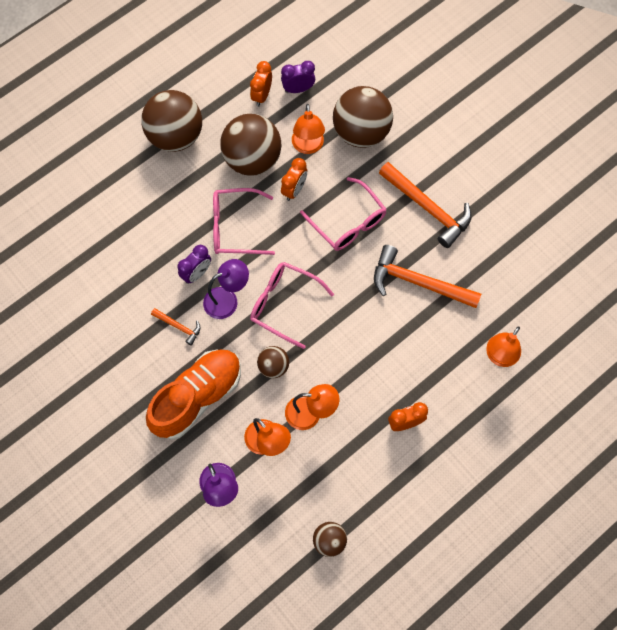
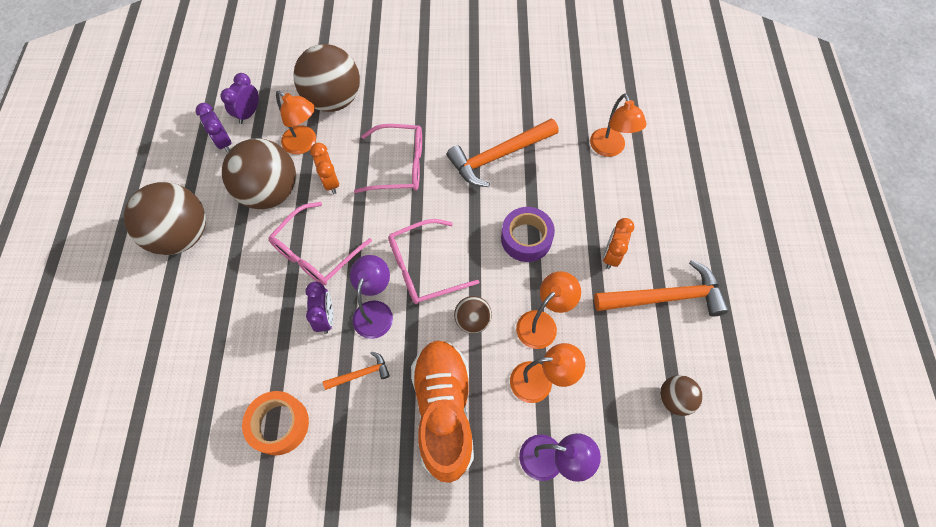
camera: 50 degrees left, 5 degrees down
orange clock [250,61,272,106] -> purple clock [196,103,232,153]
orange hammer [379,162,472,248] -> orange hammer moved to [594,260,729,316]
none -> orange tape [242,391,309,455]
none -> purple tape [501,207,555,262]

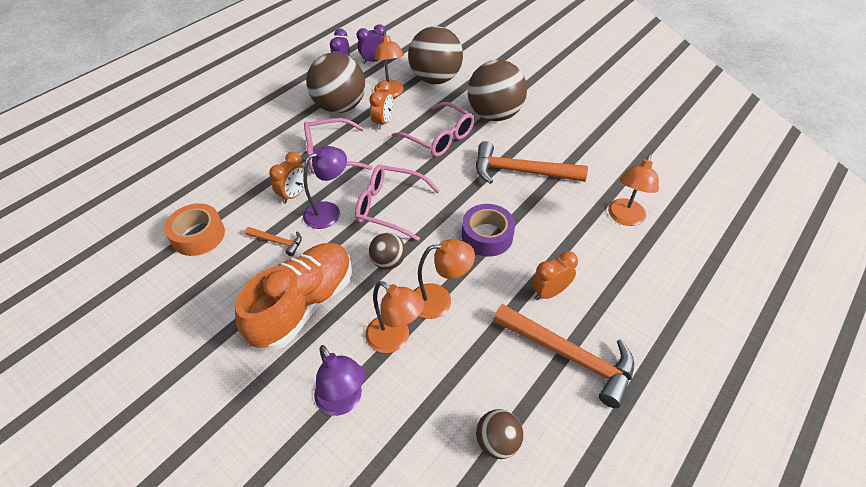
camera: 40 degrees right, 15 degrees down
brown ball [124,182,206,255] -> brown ball moved to [468,60,527,121]
purple clock [306,282,333,334] -> orange clock [269,152,304,204]

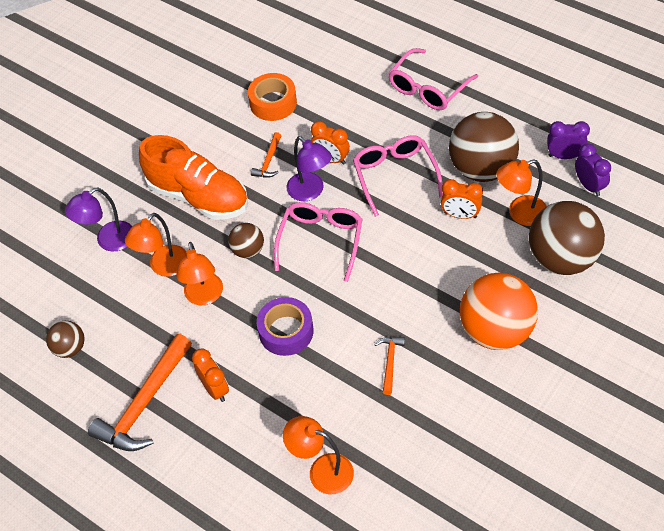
camera: 90 degrees right, 5 degrees up
pink glasses [392,102,474,157] -> pink glasses moved to [388,48,478,110]
brown ball [468,60,527,121] -> orange ball [460,273,538,350]
orange hammer [476,141,588,184] -> orange hammer [374,337,405,395], size x0.48

